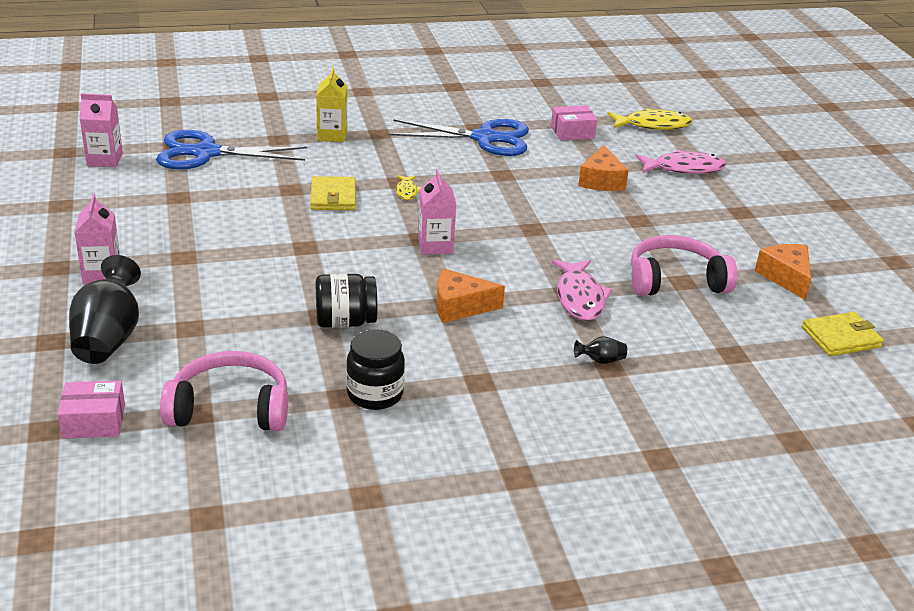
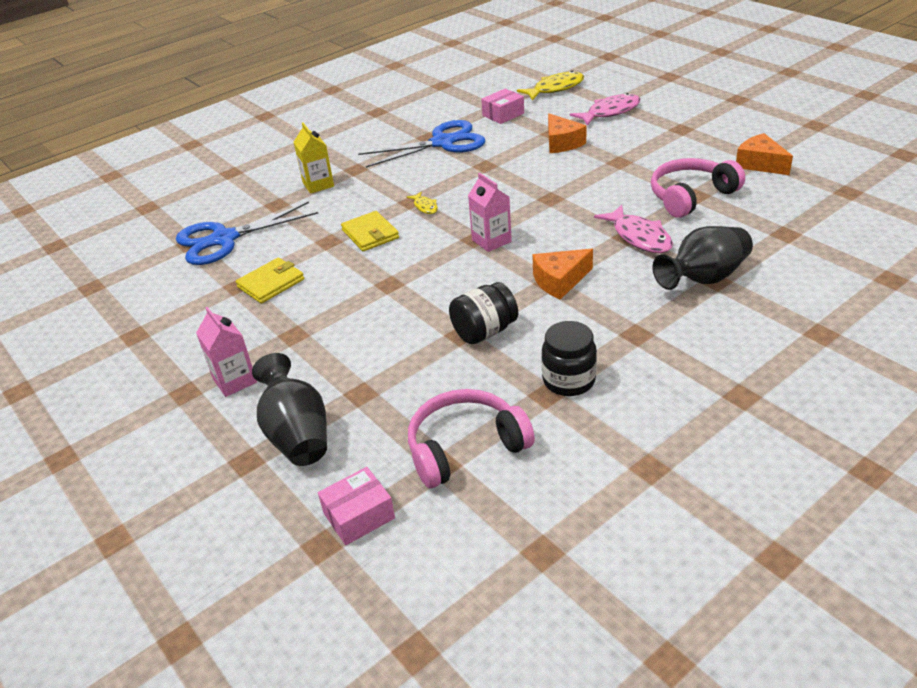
camera: 20 degrees left, 5 degrees up
pink carton [80,93,123,167] -> none
black vase [574,336,627,364] -> black vase [652,226,753,290], size x2.35
yellow wallet [802,312,884,356] -> yellow wallet moved to [236,258,304,304]

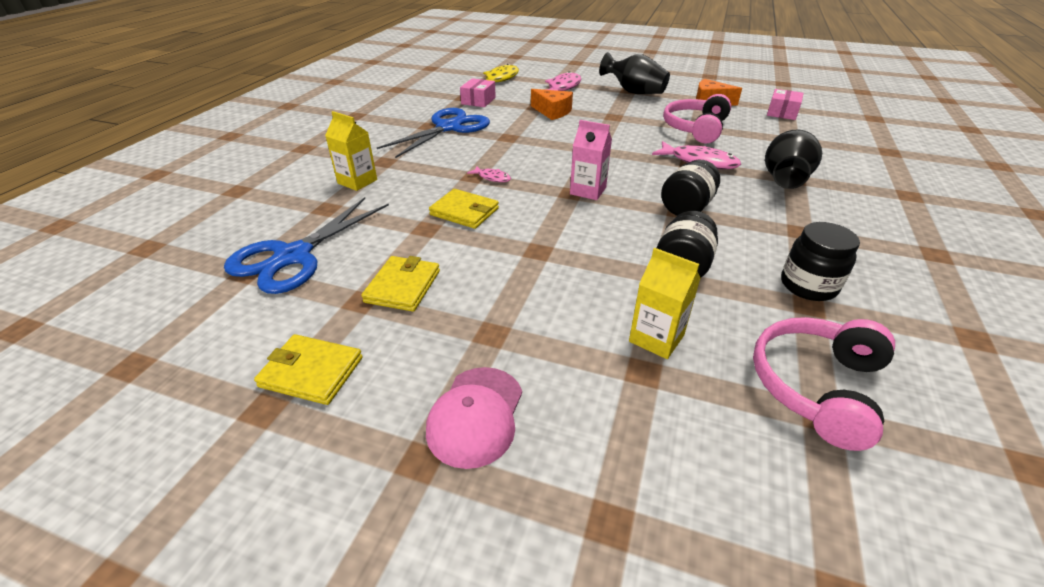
camera: 35 degrees left, 0 degrees up
pink carton [196,307,257,397] -> pink cap [426,367,522,469]
black vase [252,353,327,466] -> black vase moved to [599,52,670,94]
pink box [318,467,395,545] -> pink box moved to [767,89,804,120]
yellow fish [407,192,438,214] -> pink fish [467,166,511,182]
orange cheese [532,249,593,300] -> black jar [661,160,720,216]
none -> yellow wallet [254,334,363,405]
none -> yellow carton [629,248,701,359]

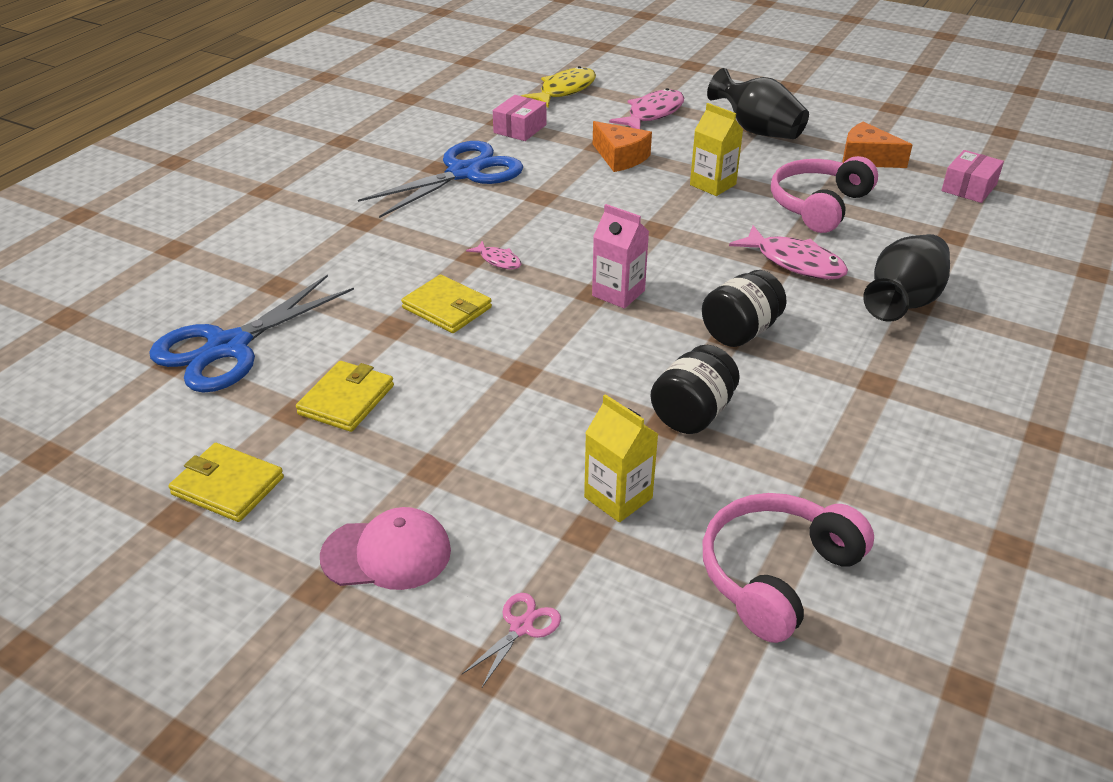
camera: 10 degrees right, 0 degrees up
yellow carton [325,111,377,191] -> yellow carton moved to [690,103,743,196]
pink cap [426,367,522,469] -> pink cap turned 120 degrees counterclockwise [320,507,451,590]
black jar [781,222,860,301] -> none
none -> pink scissors [462,593,561,687]

